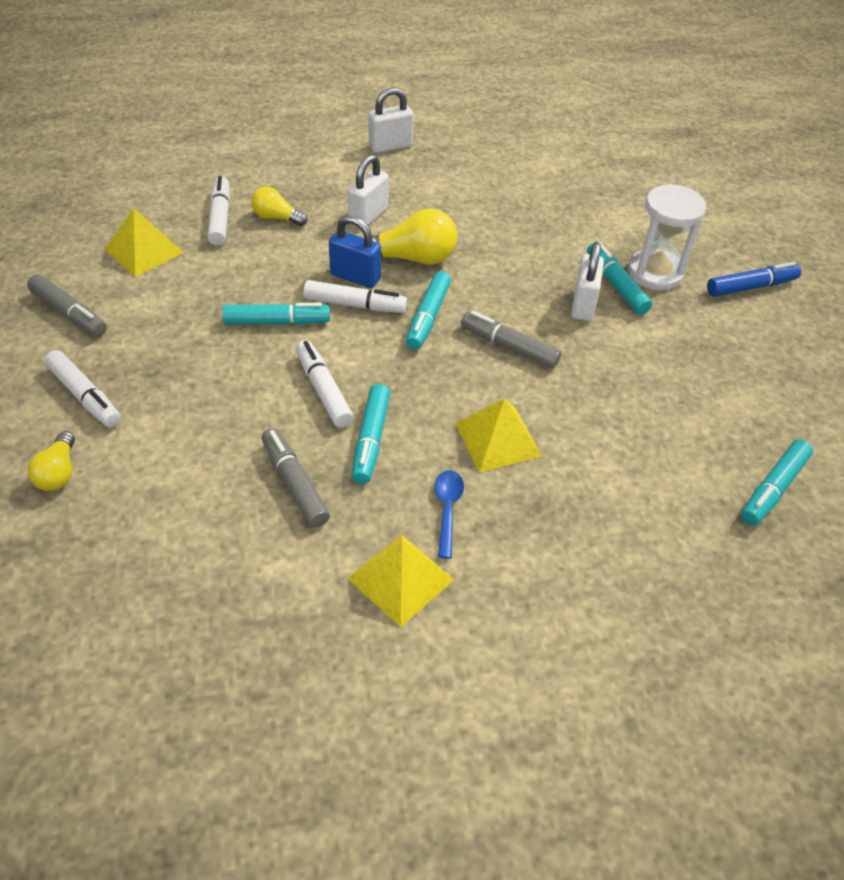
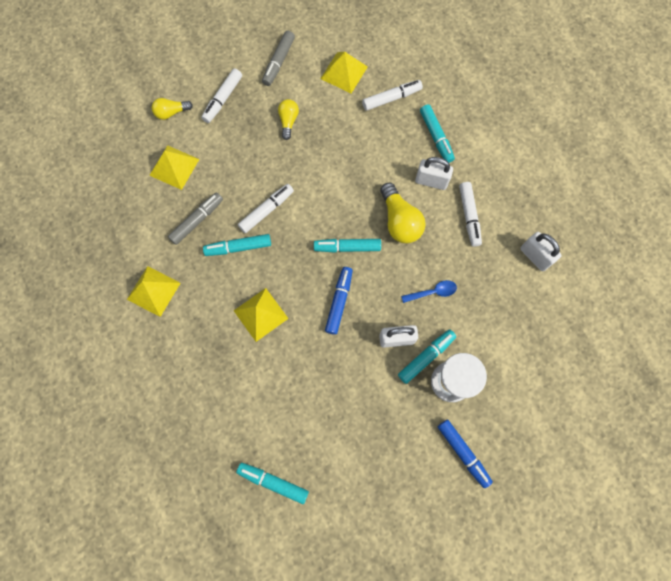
camera: 75 degrees right, 25 degrees up
turquoise marker [222,303,330,325] -> turquoise marker moved to [420,104,455,163]
yellow light bulb [251,187,307,226] -> yellow light bulb moved to [278,99,299,140]
white marker [303,280,407,313] -> white marker moved to [459,182,482,247]
blue padlock [329,215,381,288] -> none
white padlock [368,88,414,153] -> white padlock moved to [520,232,562,271]
blue spoon [435,470,464,559] -> blue spoon moved to [401,280,457,303]
grey marker [461,311,562,369] -> blue marker [325,267,353,335]
none -> yellow pyramid [149,145,199,190]

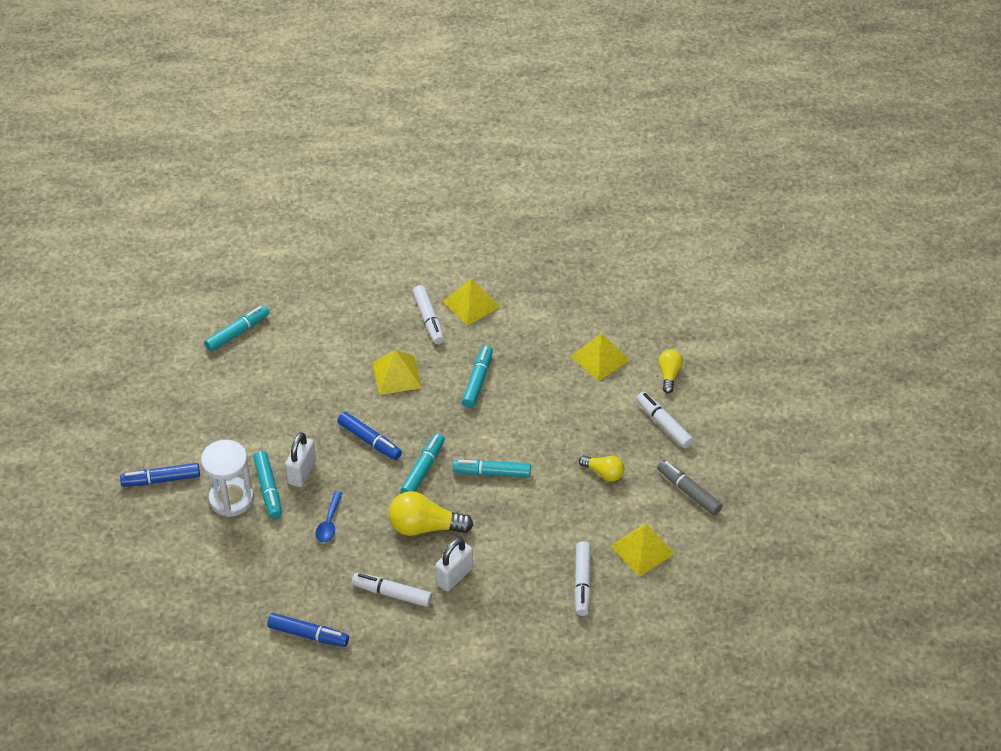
camera: 115 degrees right, 25 degrees down
grey marker [168,192,223,245] -> none
white marker [238,184,294,233] -> white marker moved to [413,285,444,344]
turquoise marker [420,104,455,163] -> turquoise marker moved to [452,459,531,477]
white padlock [520,232,562,271] -> blue marker [267,613,349,647]

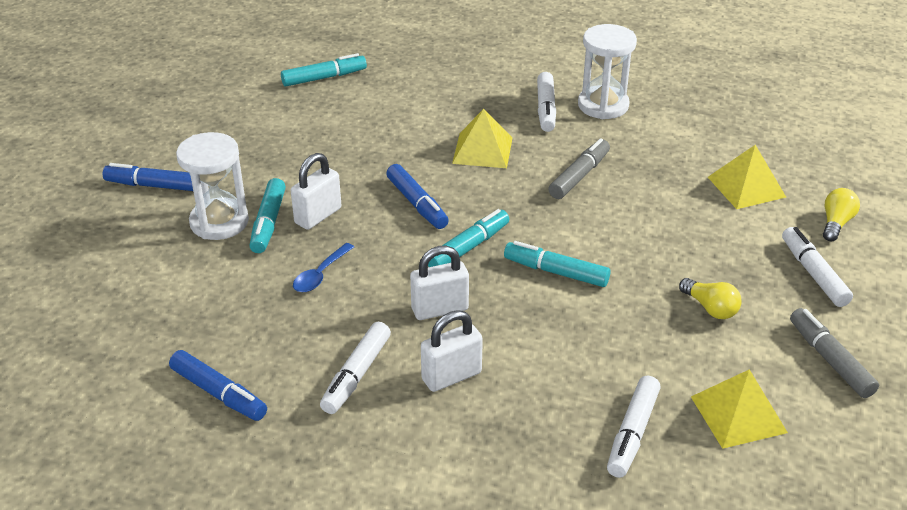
camera: 20 degrees right, 10 degrees down
white marker [352,573,432,607] -> white marker turned 105 degrees counterclockwise [320,322,391,414]
yellow light bulb [389,491,473,536] -> white padlock [410,246,469,320]
yellow pyramid [443,278,501,326] -> white hourglass [578,24,637,119]
turquoise marker [462,345,493,408] -> grey marker [548,138,610,199]

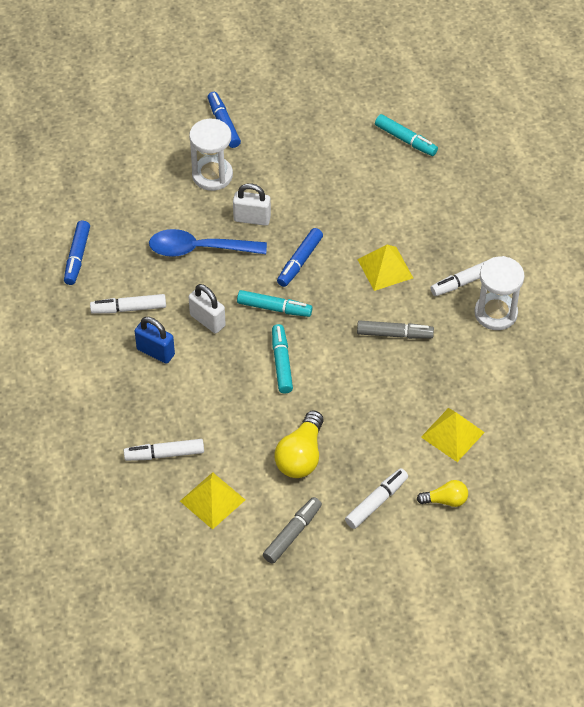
camera: 60 degrees right, 15 degrees up
turquoise marker [250,178,286,253] -> none
blue spoon [293,243,354,292] -> blue spoon [149,229,267,257], size x1.93
white padlock [421,310,483,392] -> blue padlock [135,317,175,364]
yellow light bulb [679,278,742,319] -> yellow light bulb [275,410,324,478], size x1.68

